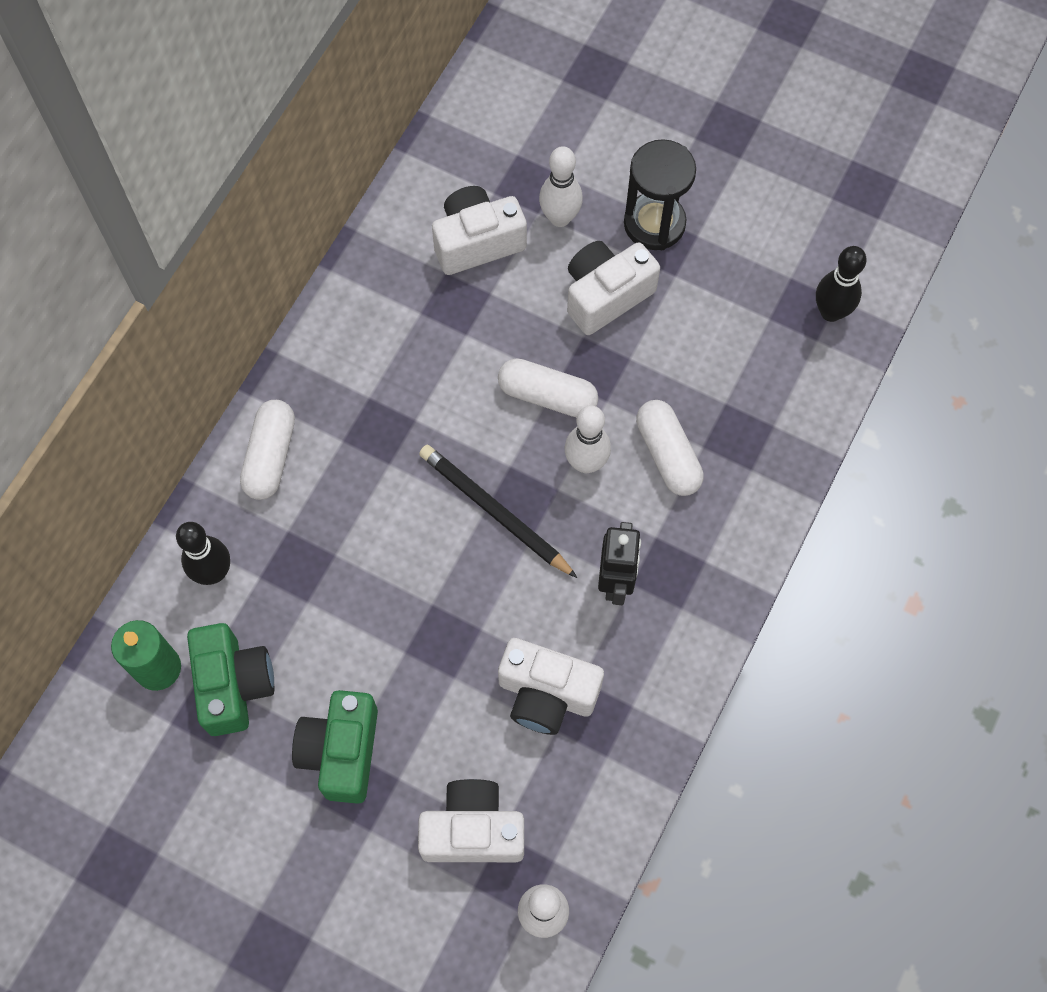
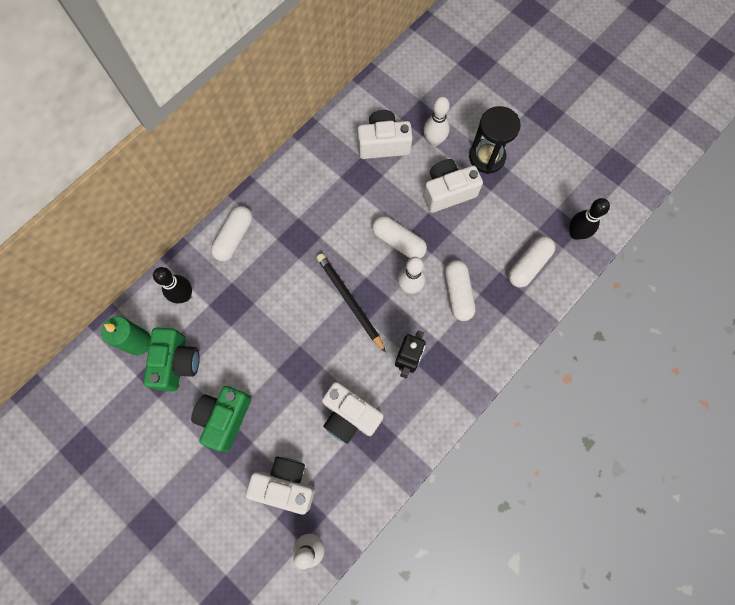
camera: 15 degrees right, 5 degrees up
none -> white capsule [508,236,555,287]

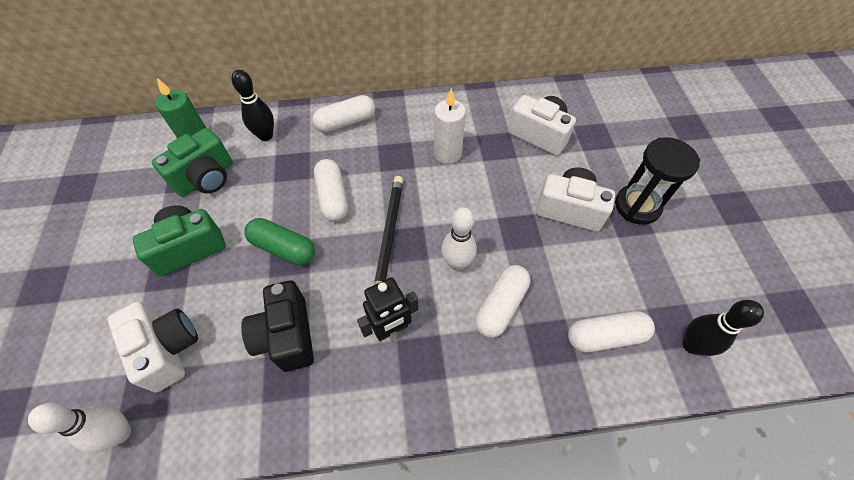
camera: 40 degrees right, 15 degrees down
white camera [322,382,384,444] -> black camera [241,280,314,372]
white capsule [372,216,427,258] -> white capsule moved to [314,159,348,221]
white bowling pin [424,97,450,147] -> none
none -> green capsule [244,218,315,265]
none -> white candle [434,88,466,164]

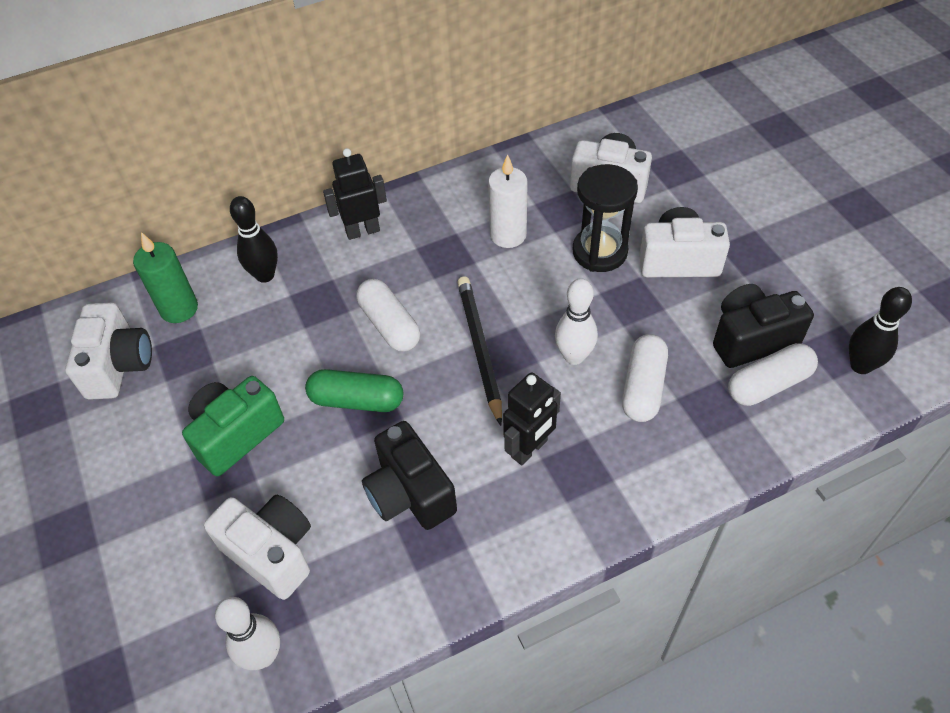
camera: 15 degrees left, 5 degrees down
green camera [152,128,233,197] -> none
white capsule [312,95,375,132] -> black robot [323,148,387,240]
black hourglass [615,137,700,225] -> black hourglass moved to [573,164,638,272]
none -> white camera [65,303,152,400]
none -> black camera [713,284,814,368]

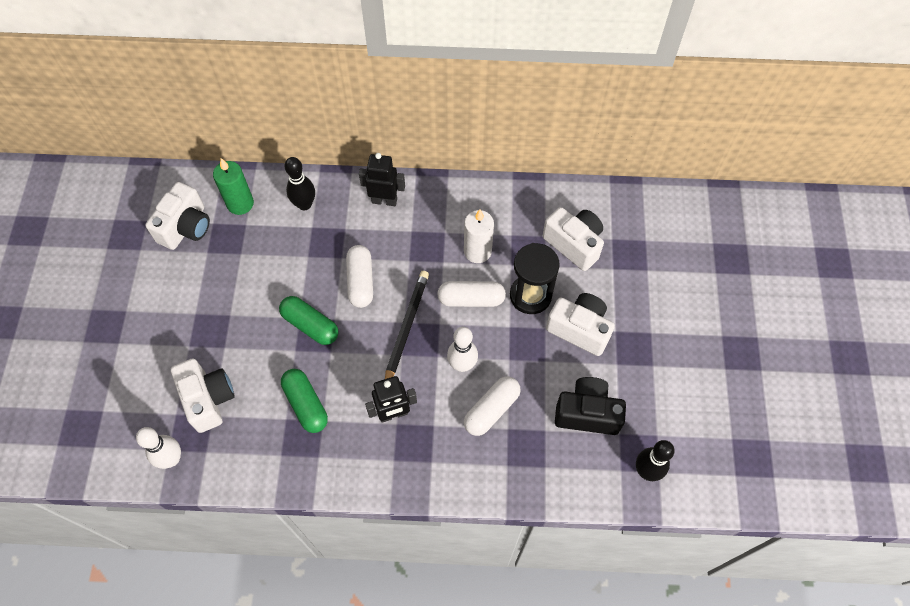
camera: 25 degrees right, 10 degrees up
green camera [182,376,284,476] -> none
black camera [362,421,457,530] -> green capsule [281,369,328,433]
white capsule [728,343,818,406] -> white capsule moved to [437,281,506,307]

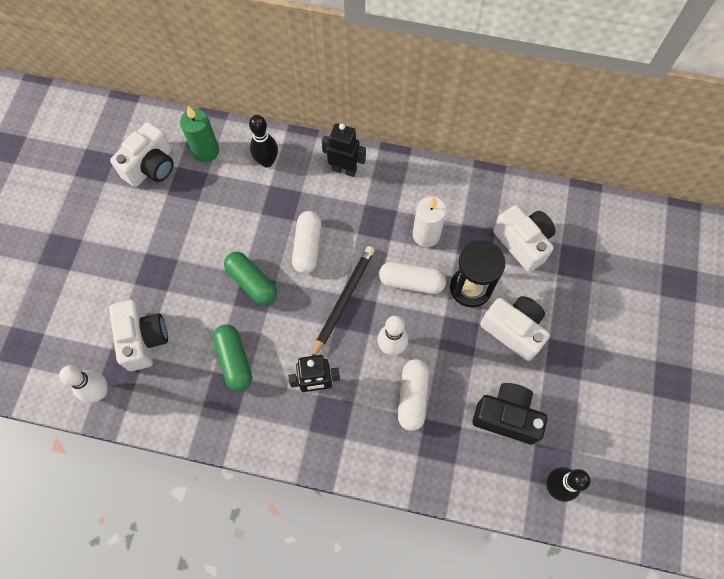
camera: 10 degrees right, 5 degrees up
white capsule [464,377,521,436] -> white capsule turned 45 degrees counterclockwise [398,359,429,431]

